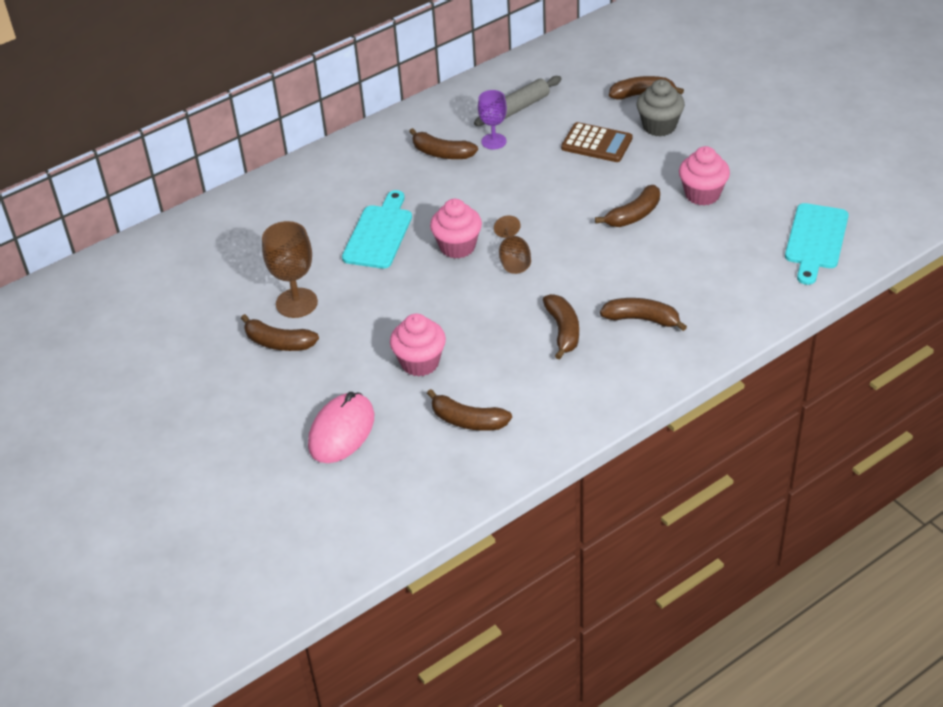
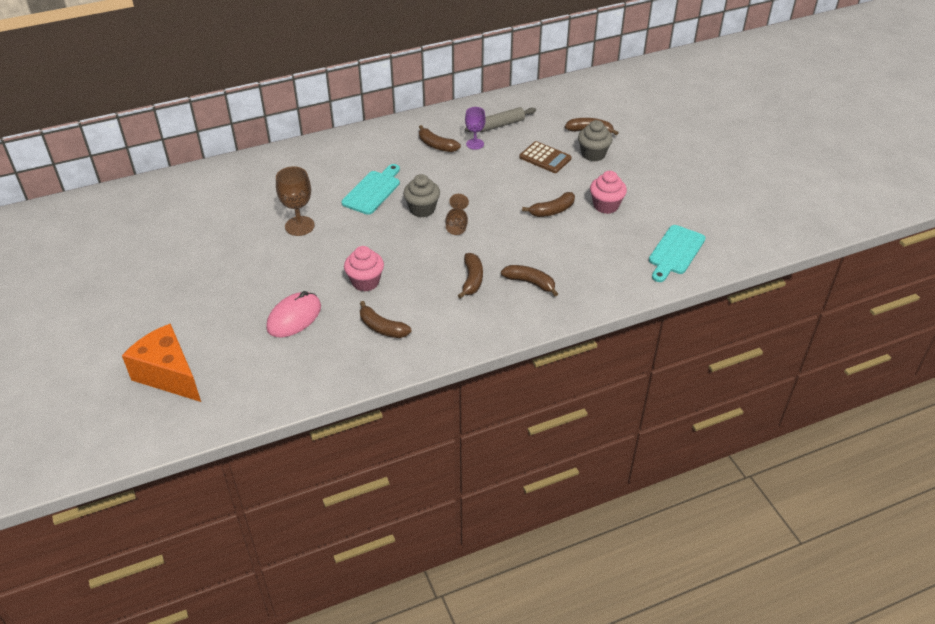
camera: 10 degrees right, 0 degrees up
brown banana [241,314,319,351] -> none
pink cupcake [430,199,482,259] -> grey cupcake [403,174,440,217]
none -> orange cheese [122,323,201,402]

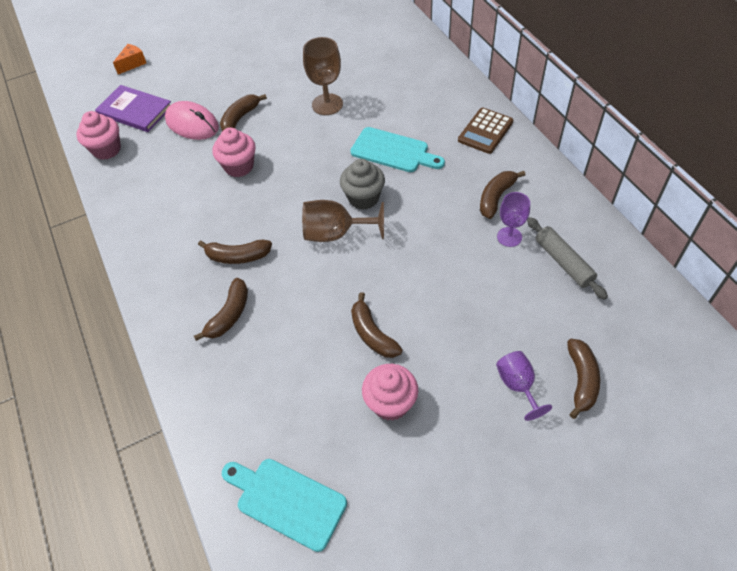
camera: 90 degrees right, 10 degrees up
orange cheese [122,323,201,402] -> orange cheese [113,44,146,74], size x0.45
brown banana [360,301,412,338] -> brown banana moved to [220,94,267,131]
brown goblet [445,194,469,235] -> brown goblet [302,200,384,242], size x1.50
brown calculator [519,141,572,173] -> brown calculator moved to [458,108,513,154]
grey cupcake [578,120,613,162] -> purple goblet [496,351,552,421]
none -> pink cupcake [77,111,121,160]
none -> purple book [95,85,171,132]

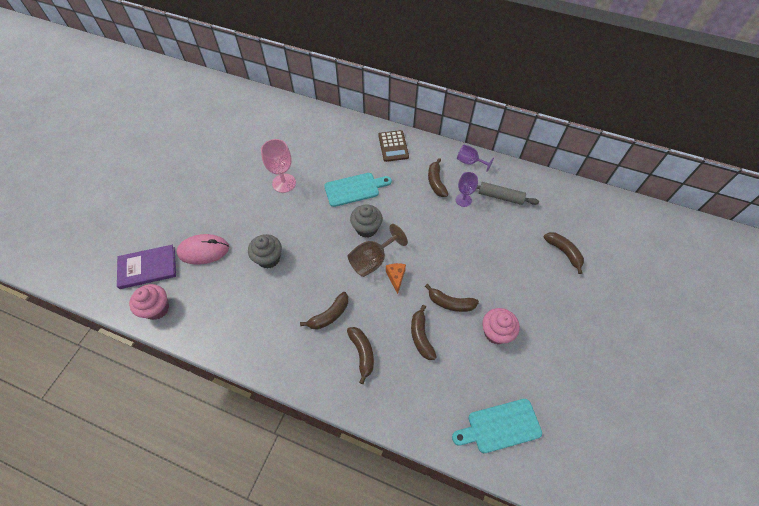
camera: 45 degrees left, 5 degrees up
orange cheese [113,44,146,74] -> orange cheese moved to [386,263,406,294]
pink cupcake [212,127,256,177] -> grey cupcake [248,234,282,269]
brown banana [220,94,267,131] -> brown banana moved to [411,305,437,360]
brown goblet [303,37,343,115] -> pink goblet [261,139,296,193]
purple goblet [496,351,552,421] -> purple goblet moved to [457,144,494,172]

